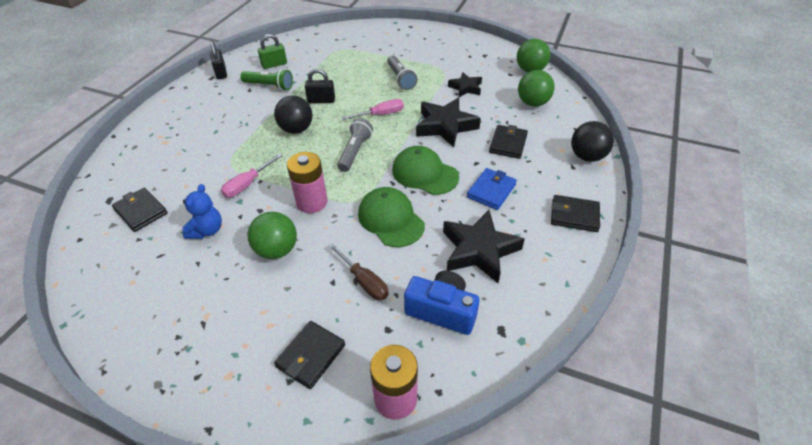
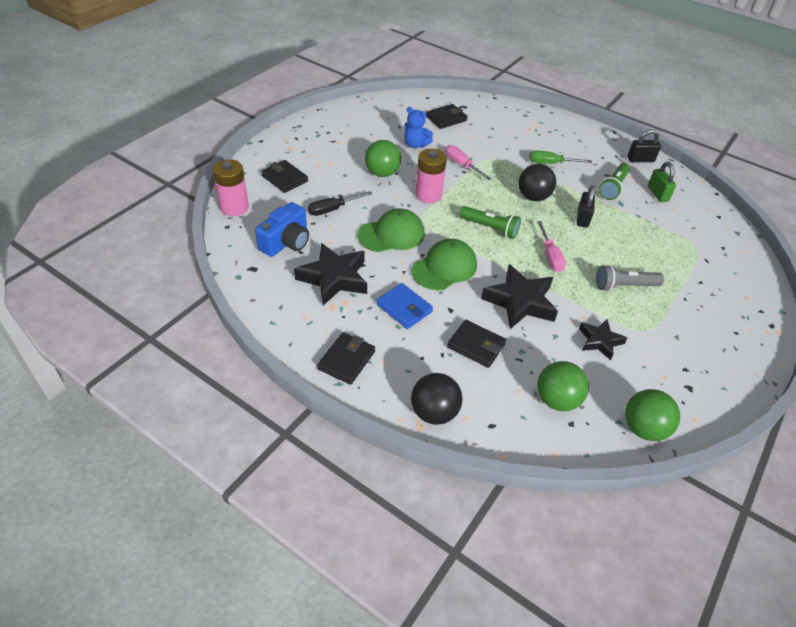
camera: 100 degrees right, 0 degrees up
brown screwdriver [328,243,389,300] -> black screwdriver [308,191,372,216]
grey flashlight [337,118,373,172] -> green flashlight [459,206,521,239]
none -> green screwdriver [529,151,592,164]

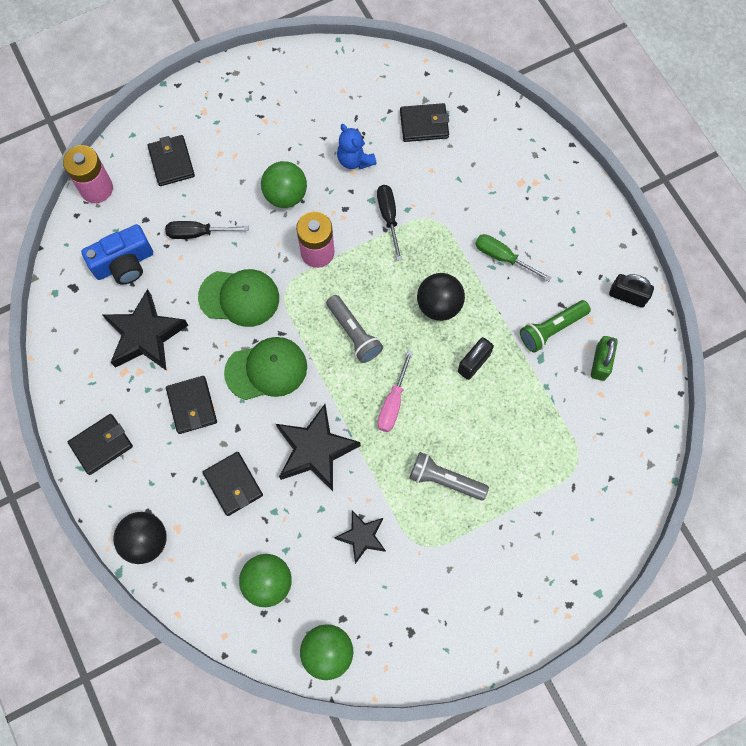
camera: 30 degrees right, 25 degrees up
blue wallet [376,283,433,329] -> black wallet [166,376,217,434]
pink screwdriver [445,145,491,180] -> black screwdriver [377,185,402,261]
green flashlight [459,206,521,239] -> grey flashlight [326,295,383,363]

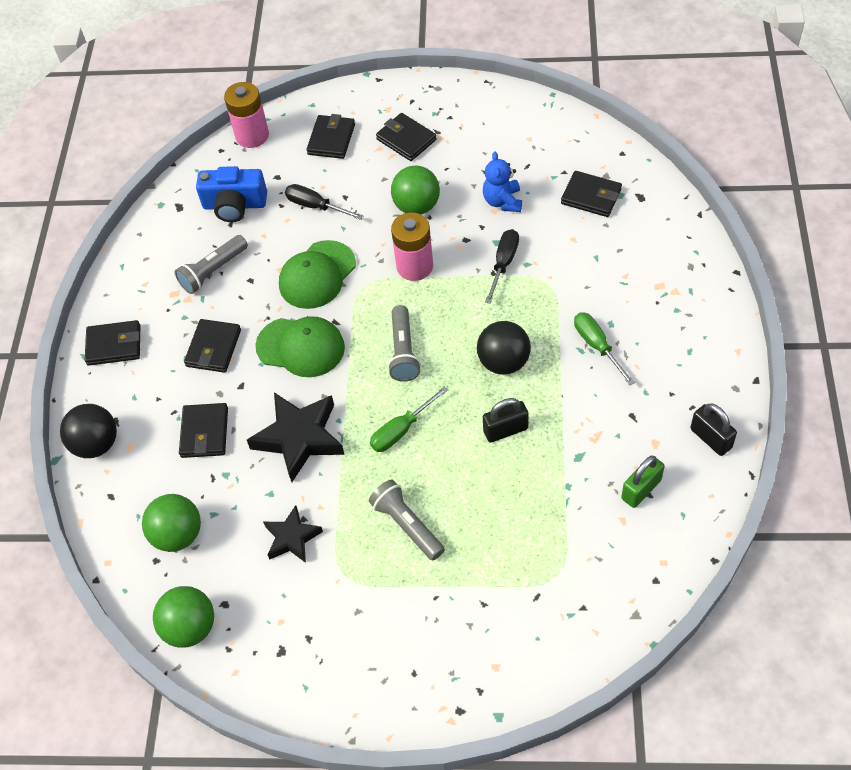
camera: 35 degrees right, 15 degrees down
black star [103,289,189,371] -> grey flashlight [175,235,248,294]
green cap [198,269,279,327] -> green cap turned 90 degrees clockwise [279,240,356,309]
pink screwdriver [378,350,413,432] -> green screwdriver [370,386,448,452]
green flashlight [520,300,591,353] -> none
none -> black wallet [376,113,436,161]

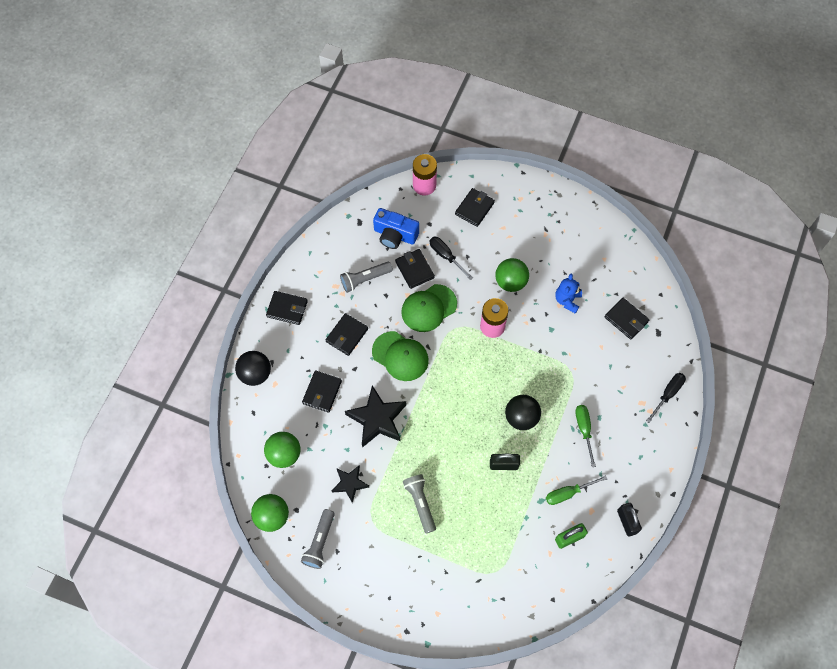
camera: 15 degrees right, 10 degrees up
green screwdriver [370,386,448,452] -> green screwdriver moved to [546,475,607,505]
black wallet [376,113,436,161] -> black wallet moved to [395,249,435,289]
grey flashlight [388,305,421,382] -> grey flashlight moved to [301,509,335,569]
black screwdriver [485,229,519,304] -> black screwdriver moved to [646,373,686,423]

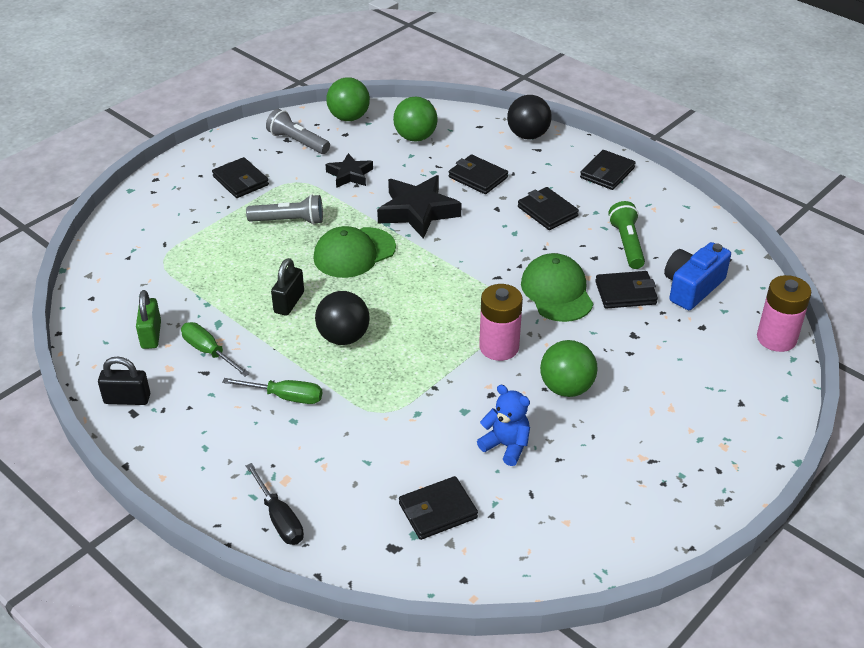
camera: 110 degrees right, 25 degrees down
grey flashlight [340,262,393,293] -> green flashlight [608,201,645,269]
green cap [372,331,429,381] -> green cap moved to [313,226,396,278]
black screwdriver [429,237,473,280] -> none
black wallet [455,188,495,227] -> black wallet moved to [212,157,269,198]
green screwdriver [546,475,607,505] -> green screwdriver turned 45 degrees counterclockwise [181,322,250,376]

